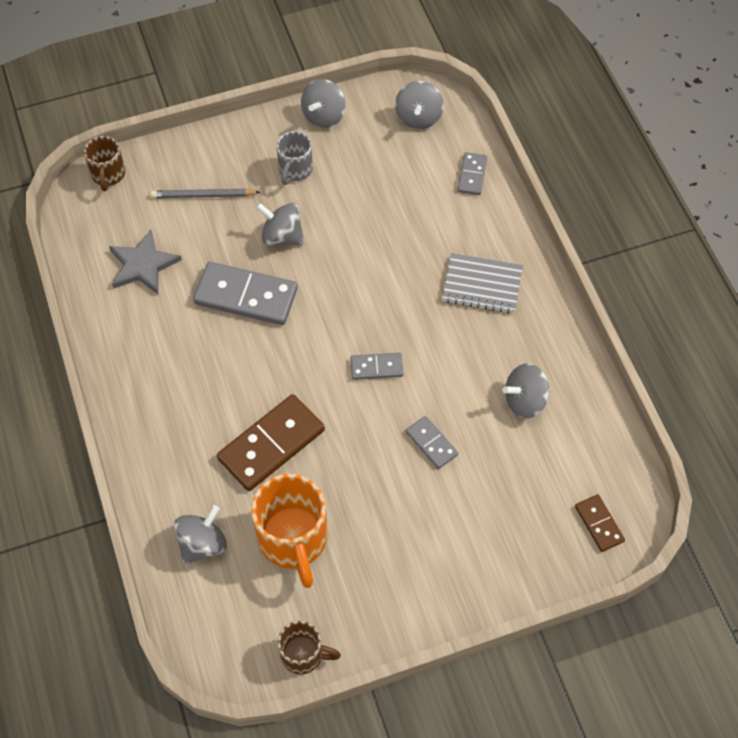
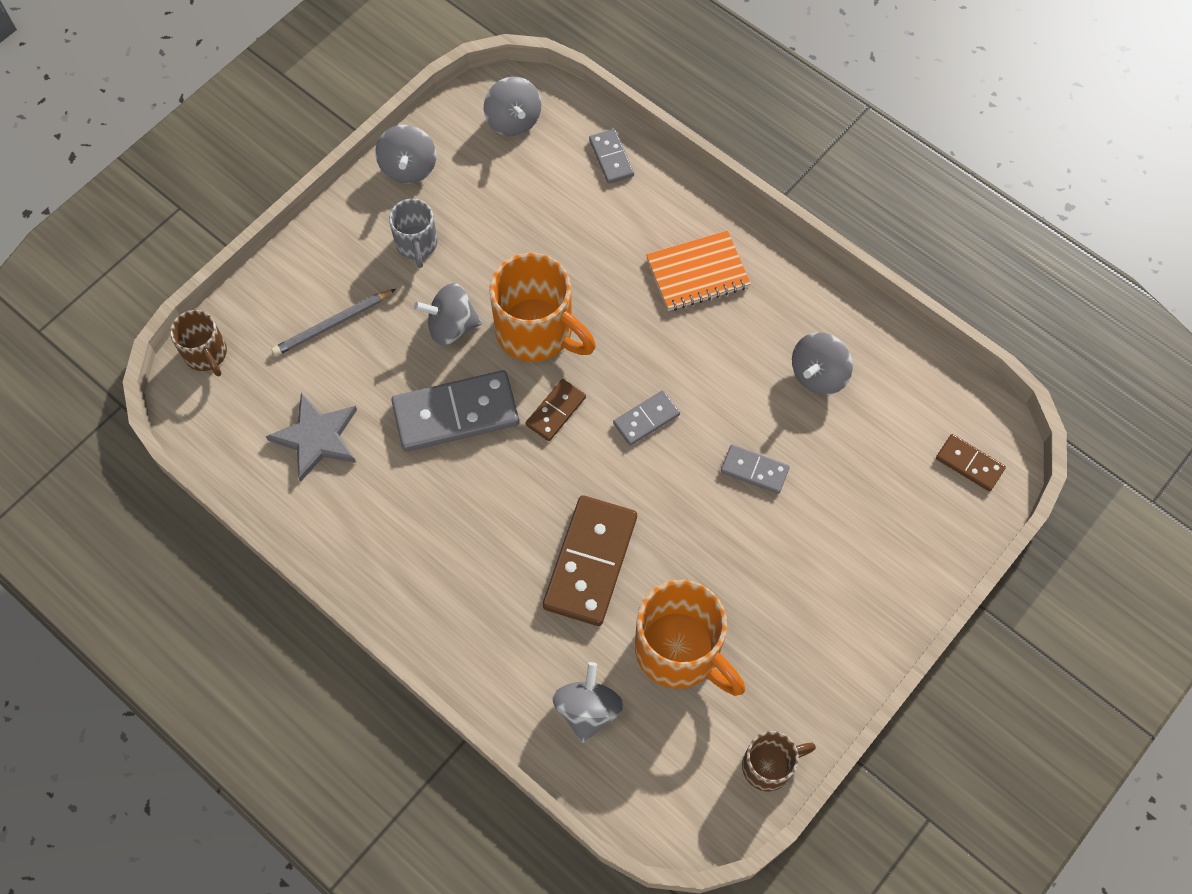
camera: 30 degrees left, 5 degrees up
grey notebook [442,253,523,313] -> orange notebook [646,231,751,311]
none -> orange mug [489,253,596,362]
none -> brown domino [526,379,586,441]

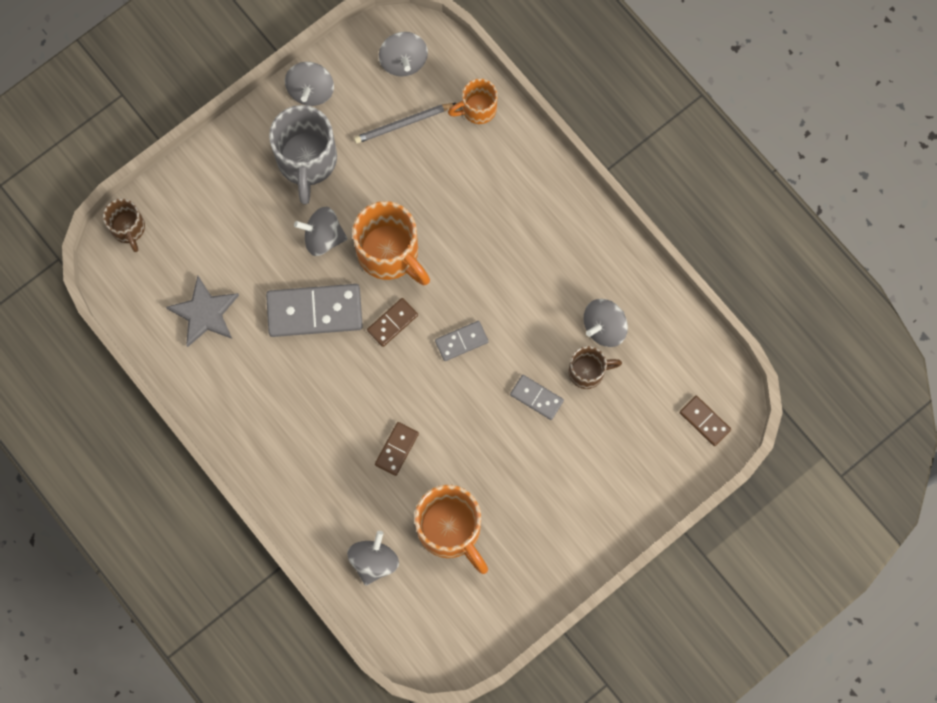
camera: 10 degrees right, 10 degrees up
grey pencil [271,289,396,356] -> grey pencil moved to [354,103,456,144]
grey mug [389,199,438,268] -> grey mug [269,105,337,205], size x1.76
brown domino [543,495,637,626] -> brown domino [375,422,419,476], size x0.52
grey domino [589,129,634,184] -> orange mug [448,78,498,124]
orange notebook [646,231,751,311] -> none
brown mug [742,731,816,791] -> brown mug moved to [568,346,622,389]

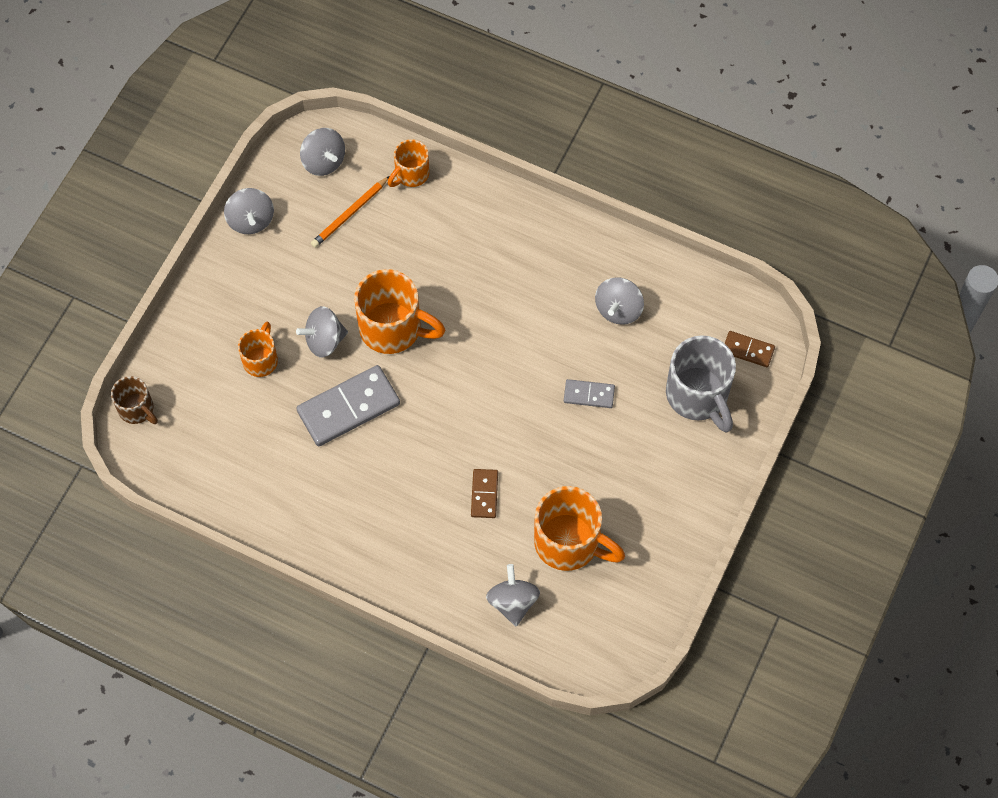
camera: 25 degrees left, 10 degrees down
grey star [166,276,239,347] -> none
grey mug [269,105,337,205] -> grey mug moved to [666,335,736,433]
grey pencil [354,103,456,144] -> orange pencil [311,176,390,248]
brown domino [367,298,418,347] -> none
grey domino [435,321,489,361] -> none
brown mug [568,346,622,389] -> none
none -> orange mug [238,322,278,377]

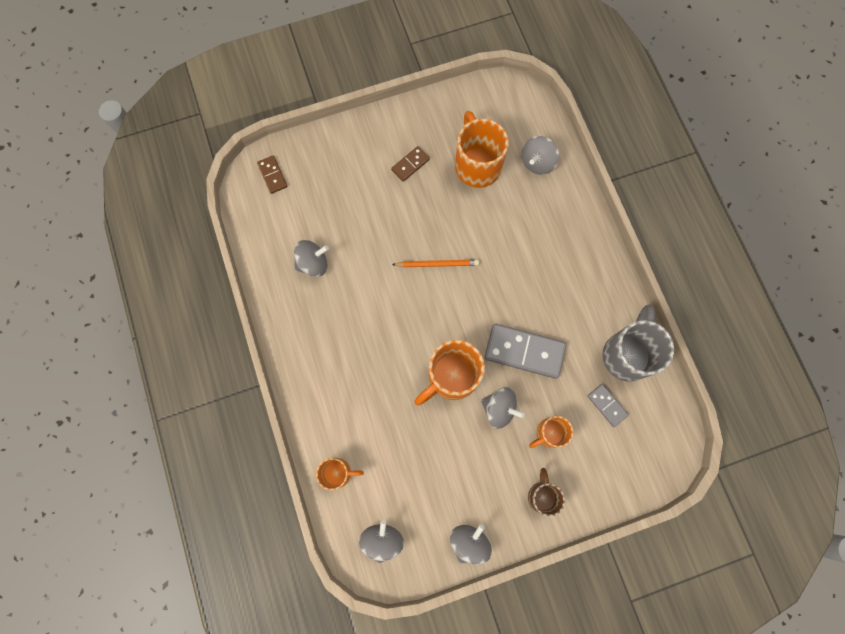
camera: 135 degrees left, 10 degrees up
brown mug [111,376,158,424] -> brown mug moved to [528,468,565,517]
orange pencil [311,176,390,248] -> orange pencil moved to [392,260,479,267]
orange mug [354,269,446,354] -> orange mug turned 105 degrees counterclockwise [415,340,485,406]
brown domino [471,469,498,518] -> brown domino moved to [391,146,430,182]
grey domino [564,379,615,408] -> grey domino moved to [587,384,629,427]
grey mug [666,335,736,433] -> grey mug moved to [603,305,674,382]

